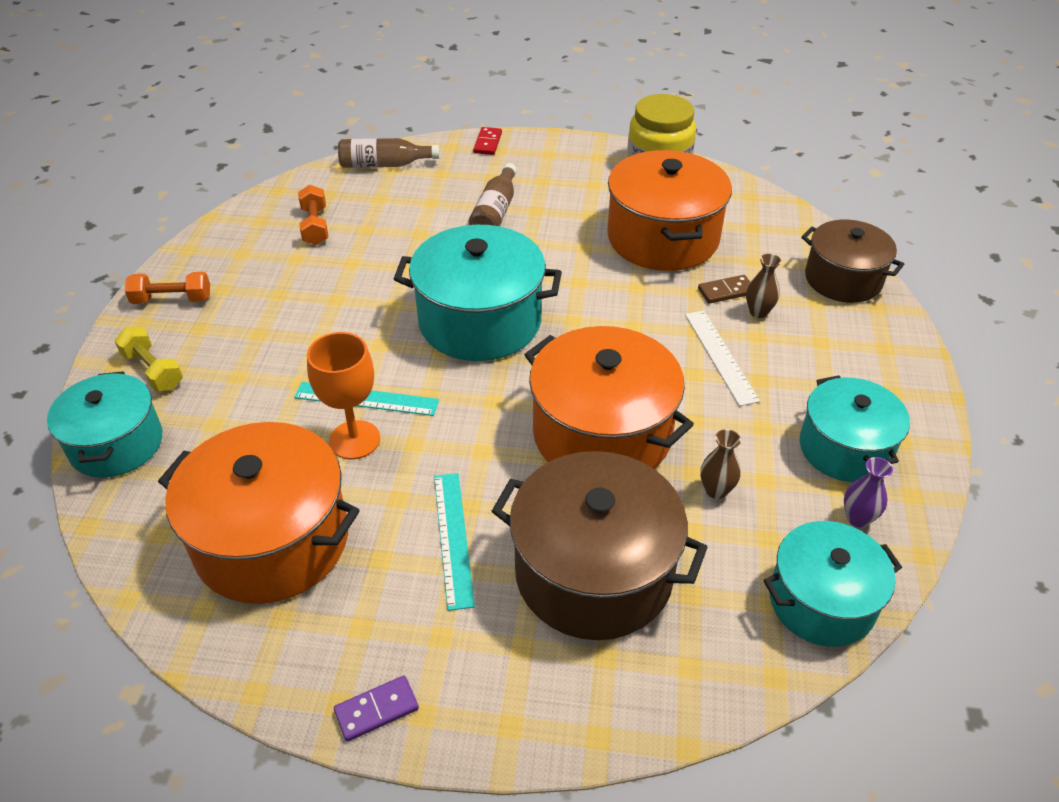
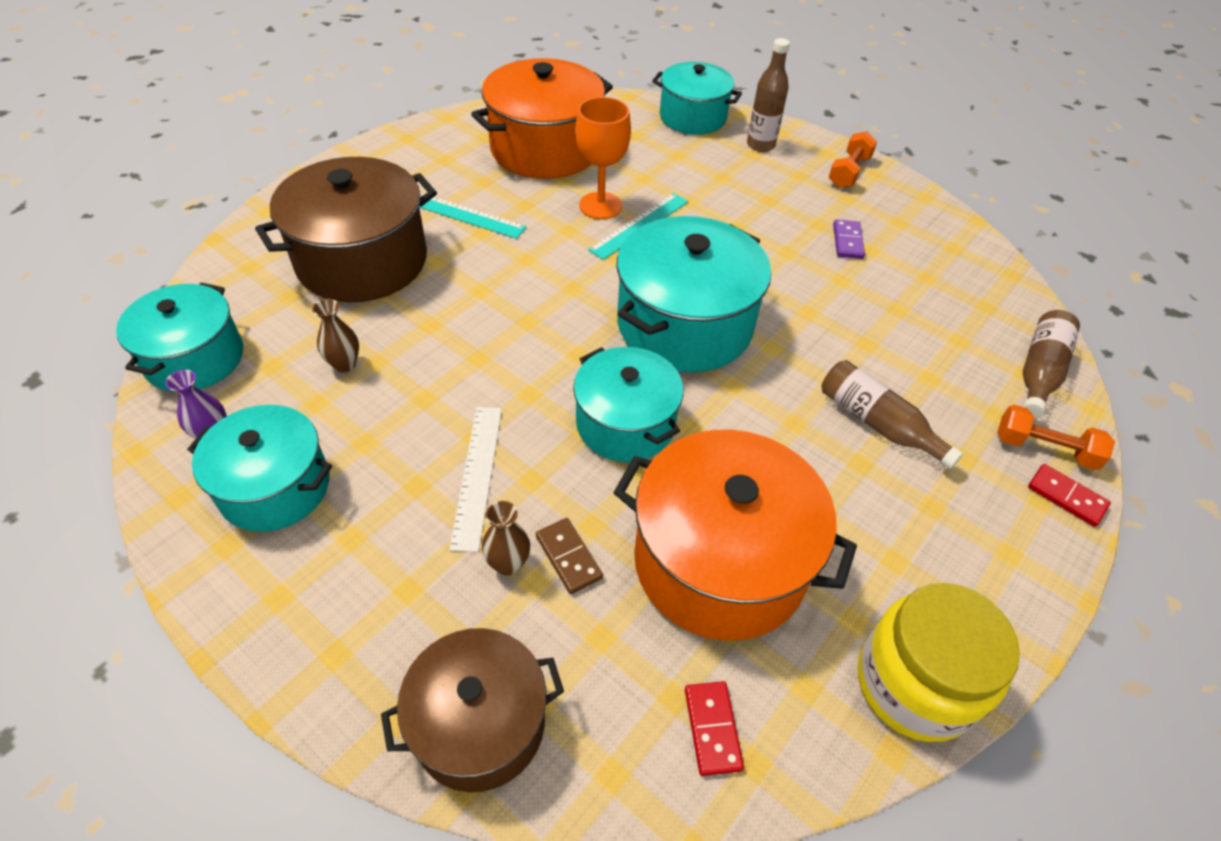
camera: 120 degrees right, 5 degrees up
yellow dumbbell [114,327,183,391] -> brown bottle [747,38,790,152]
orange dumbbell [298,185,328,245] -> orange dumbbell moved to [997,405,1115,470]
purple domino [334,676,419,742] -> purple domino moved to [833,219,865,259]
orange pot [525,326,694,469] -> none
white ruler [685,310,760,406] -> white ruler turned 75 degrees clockwise [449,407,502,552]
brown domino [698,275,750,304] -> brown domino turned 45 degrees counterclockwise [536,518,603,594]
none -> turquoise pot [573,347,683,462]
none -> red domino [685,681,744,776]

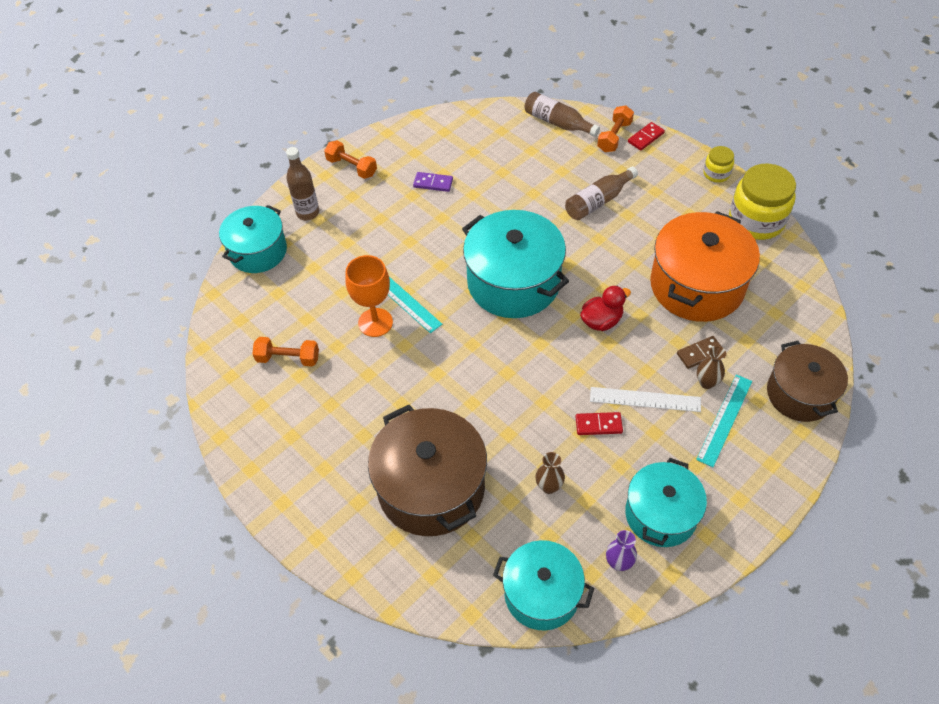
camera: 80 degrees left, 5 degrees up
turquoise ruler [419,193,526,239] -> turquoise ruler moved to [696,374,752,467]
orange pot [471,58,613,179] -> orange dumbbell [253,337,319,367]
turquoise pot [573,347,683,462] -> red duck [580,286,631,331]
red domino [685,681,744,776] -> red domino moved to [575,412,623,435]
none -> yellow jar [703,146,734,183]

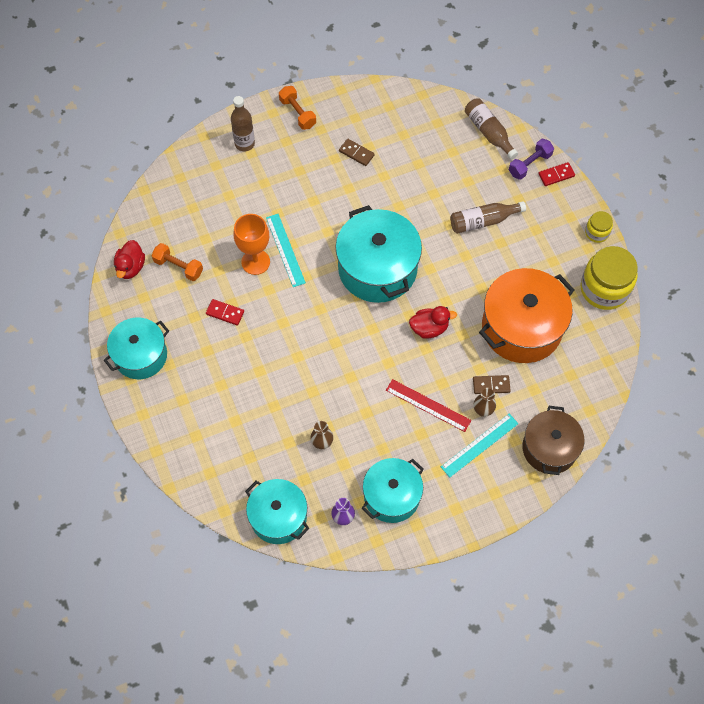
camera: 20 degrees right, 10 degrees up
turquoise pot [219,205,287,273] -> turquoise pot moved to [104,318,169,379]
brown pot [368,405,487,536] -> none
purple domino [413,172,453,192] -> brown domino [339,139,375,166]
red domino [575,412,623,435] -> red domino moved to [206,299,244,326]
white ruler [590,387,701,412] -> red ruler [386,379,471,432]
orange dumbbell [597,105,634,152] -> purple dumbbell [509,139,554,180]
none -> red duck [114,240,145,279]

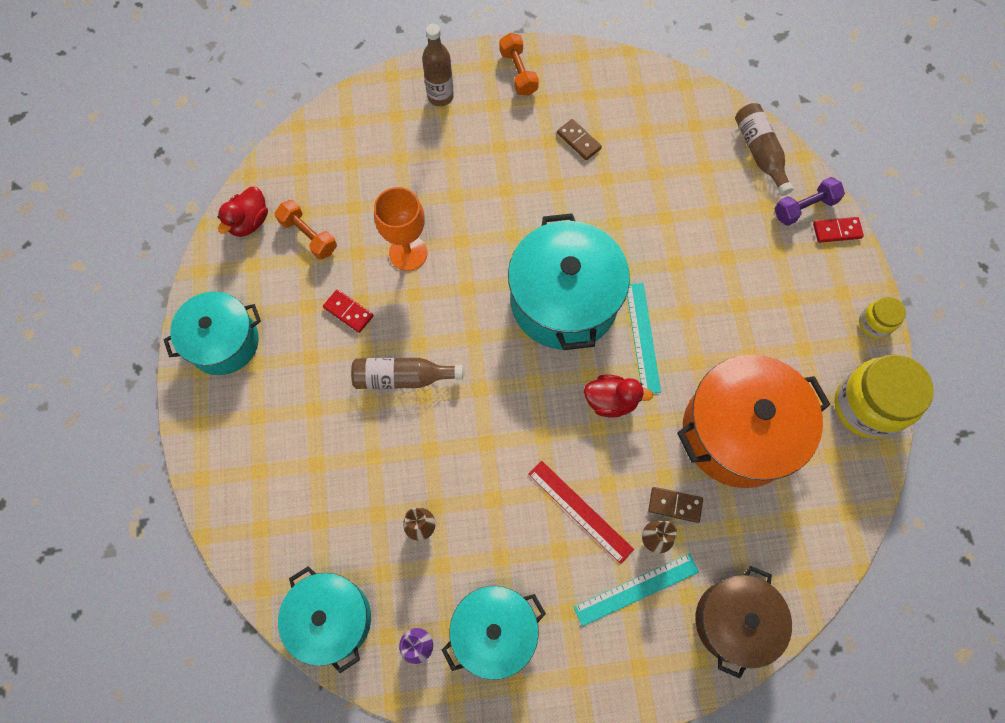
camera: 15 degrees right, 5 degrees up
turquoise ruler [266,214,306,287] -> turquoise ruler moved to [627,283,661,393]
brown bottle [450,201,526,234] -> brown bottle moved to [351,358,463,389]

